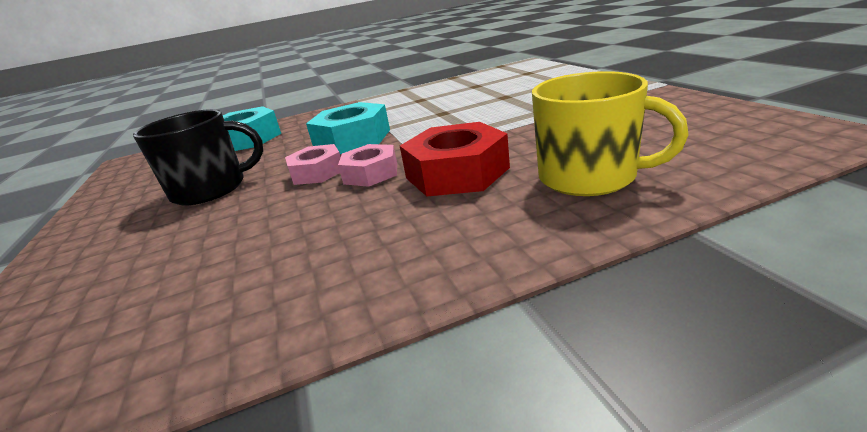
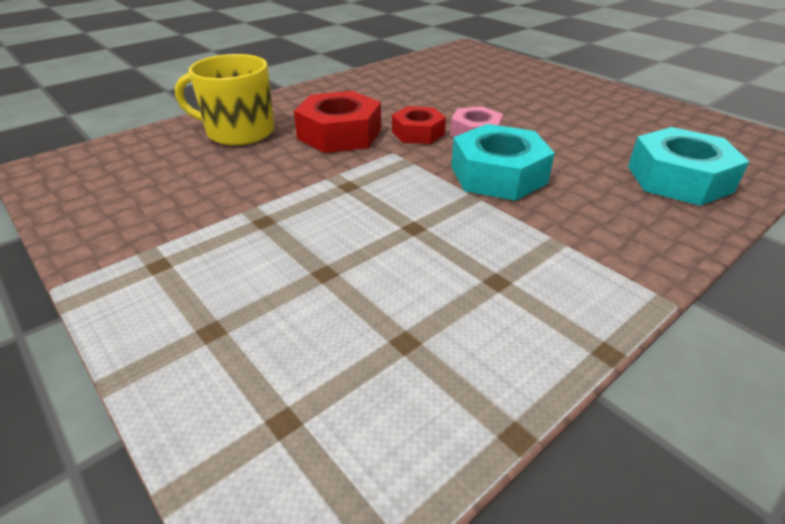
camera: 155 degrees right, 10 degrees up
black mug [133,109,263,205] -> none
pink nut [338,144,397,187] -> red nut [392,106,446,144]

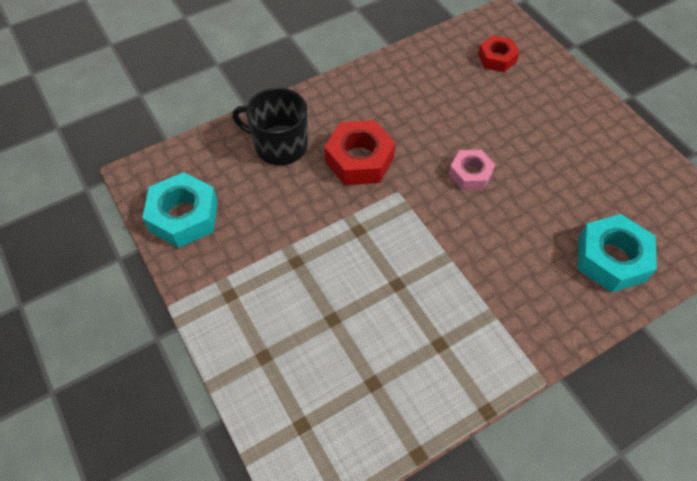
camera: 10 degrees right, 20 degrees up
yellow mug [175,54,274,145] -> black mug [232,87,308,165]
red nut [392,106,446,144] -> red nut moved to [478,35,519,72]
turquoise nut [451,124,555,201] -> turquoise nut moved to [142,172,218,248]

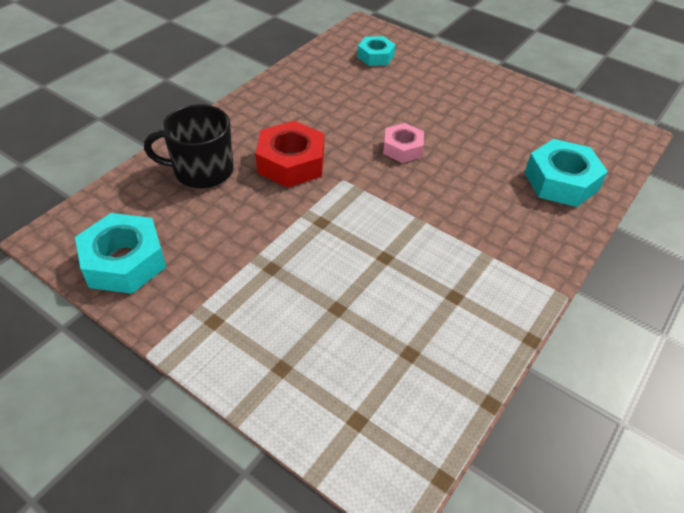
camera: 25 degrees left, 10 degrees down
red nut [478,35,519,72] -> turquoise nut [357,36,396,66]

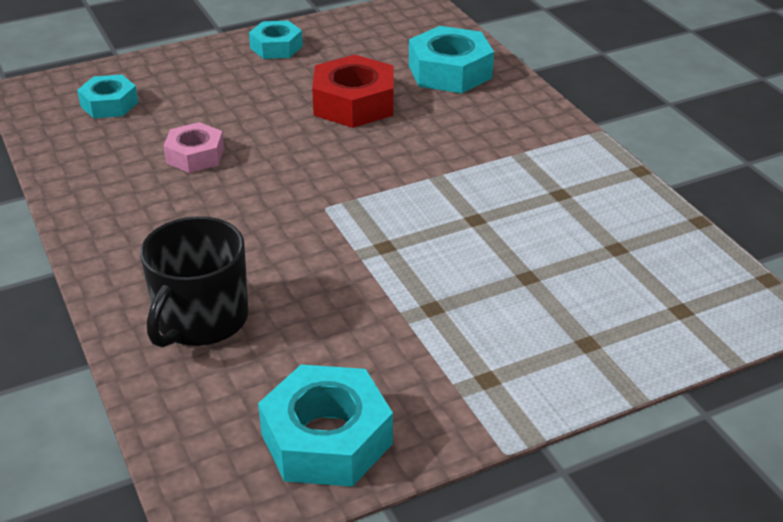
camera: 60 degrees left, 10 degrees down
red nut [256,121,324,188] -> red nut moved to [312,55,394,128]
pink nut [383,123,424,163] -> pink nut moved to [163,122,224,173]
none -> turquoise nut [249,21,303,59]

